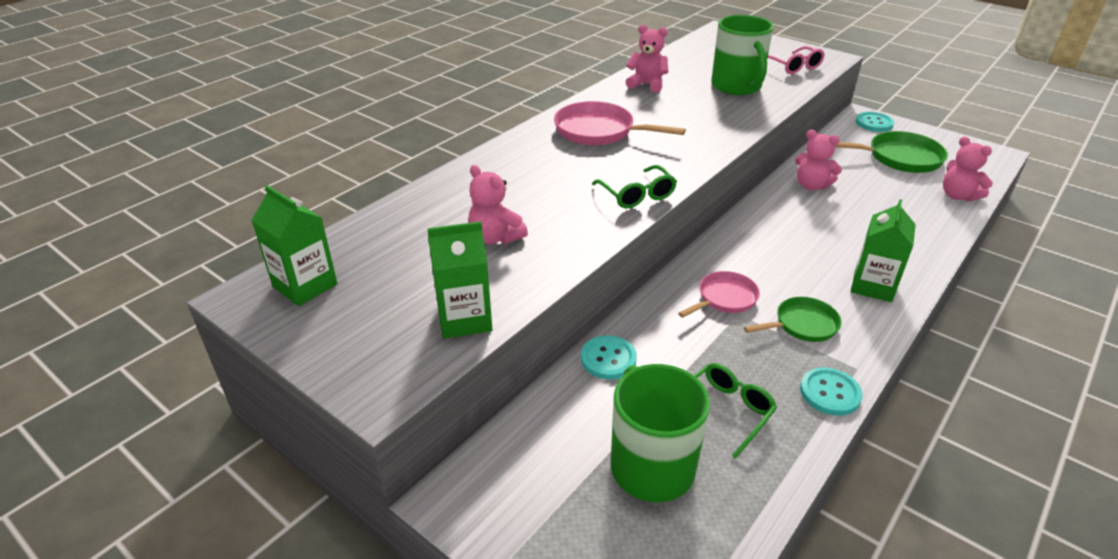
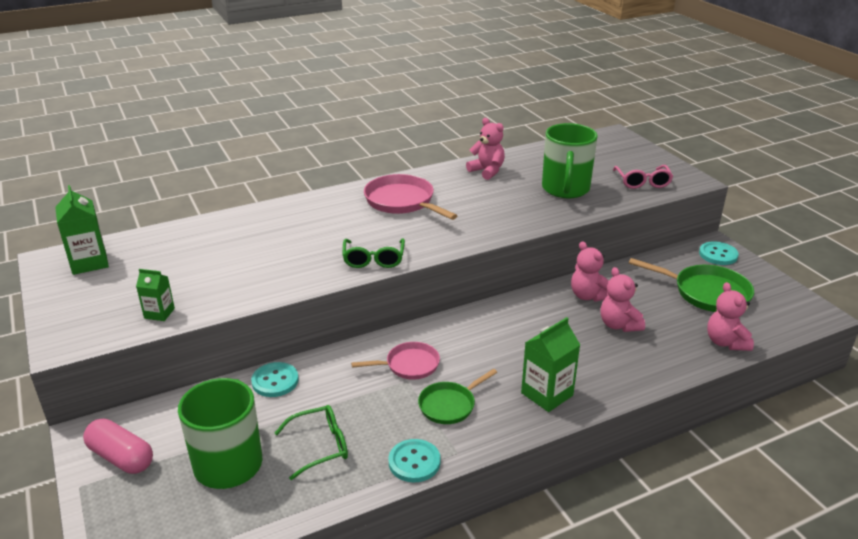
camera: 25 degrees right, 5 degrees down
green carton [427,221,492,339] -> green carton [136,269,175,321], size x0.60
pink teddy bear [468,165,528,244] -> pink teddy bear moved to [600,267,645,332]
green pan [744,297,841,342] -> green pan turned 135 degrees clockwise [418,369,497,424]
none -> pink capsule [83,419,153,474]

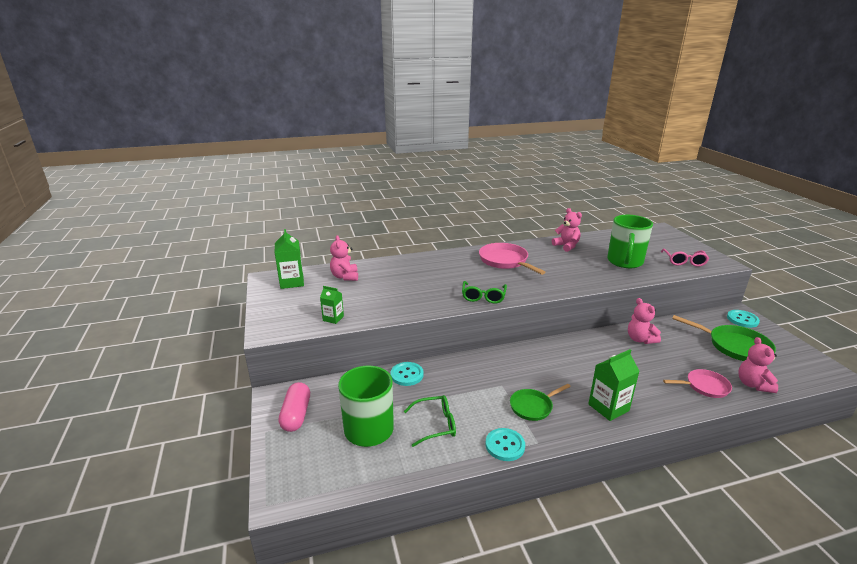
camera: 10 degrees right, 5 degrees down
pink capsule [83,419,153,474] -> pink capsule turned 45 degrees clockwise [279,382,310,432]
pink pan [351,342,440,380] -> pink pan moved to [663,369,732,398]
pink teddy bear [600,267,645,332] -> pink teddy bear moved to [330,235,358,281]

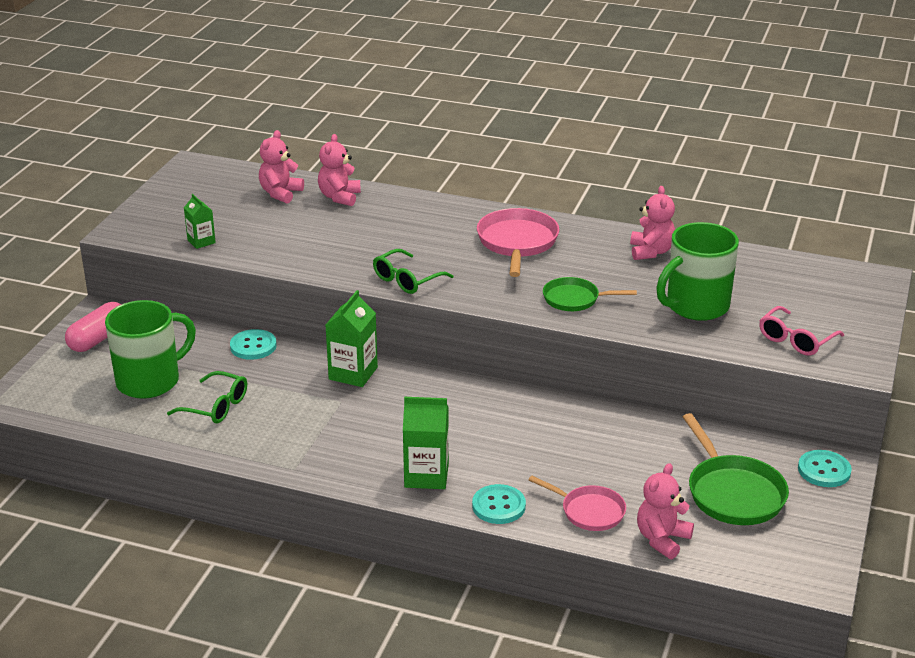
camera: 35 degrees right, 5 degrees up
green carton [275,229,304,289] -> green carton moved to [326,290,378,387]
turquoise button [486,428,525,461] -> turquoise button moved to [472,484,526,524]
green pan [510,384,571,421] -> green pan moved to [543,277,637,311]
pink teddy bear [628,298,661,344] -> pink teddy bear moved to [318,134,361,206]

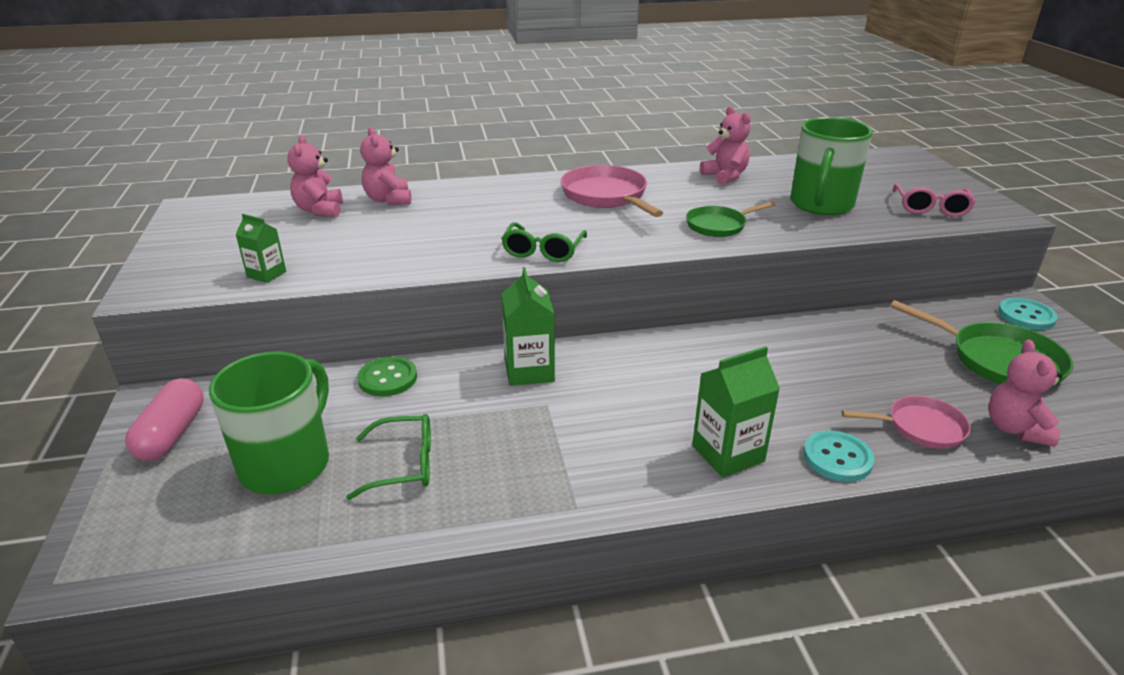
camera: 30 degrees left, 0 degrees up
turquoise button [230,329,277,360] -> green button [357,356,417,396]

